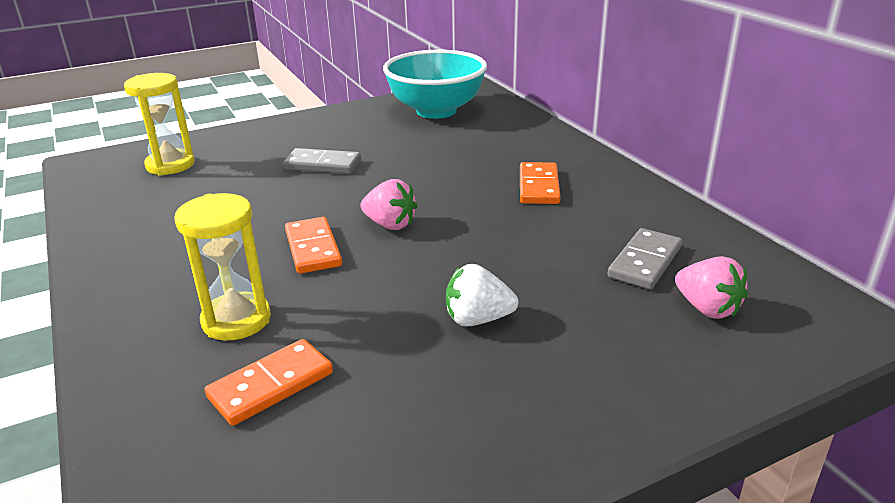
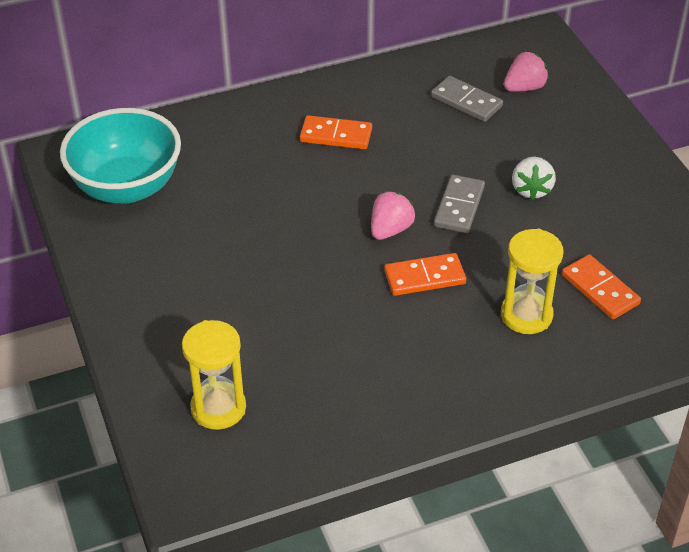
camera: 85 degrees left, 15 degrees up
grey domino [283,148,361,174] -> grey domino moved to [434,175,485,233]

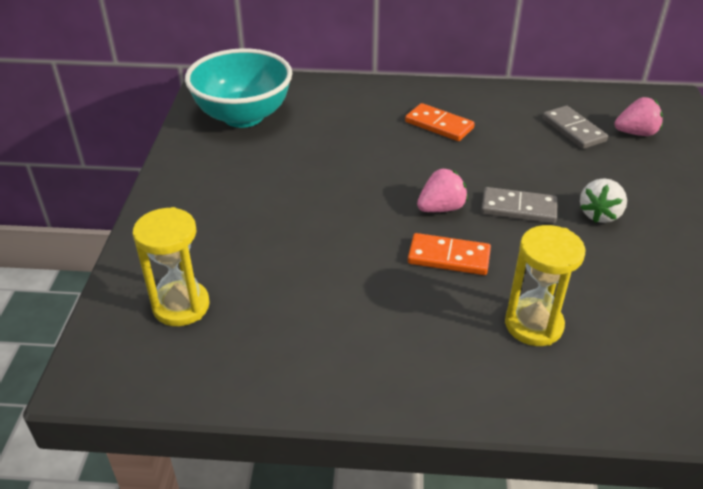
camera: 25 degrees right, 5 degrees down
grey domino [434,175,485,233] -> grey domino turned 60 degrees clockwise [481,187,557,224]
orange domino [562,254,641,319] -> none

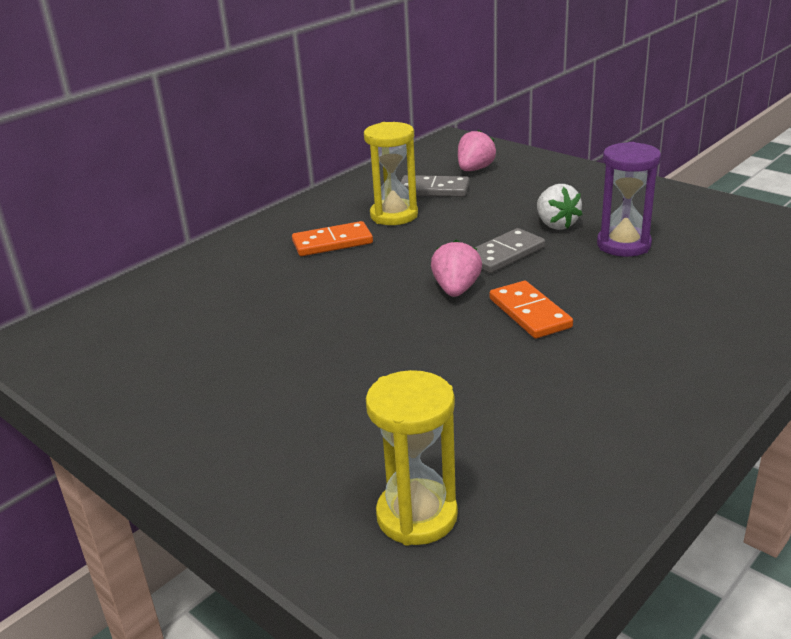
camera: 50 degrees left, 10 degrees down
turquoise bowl [185,48,292,128] -> none
orange domino [408,233,491,275] -> orange domino turned 75 degrees counterclockwise [490,281,573,339]
yellow hourglass [505,225,585,346] -> yellow hourglass moved to [364,122,418,225]
none -> purple hourglass [597,142,661,257]

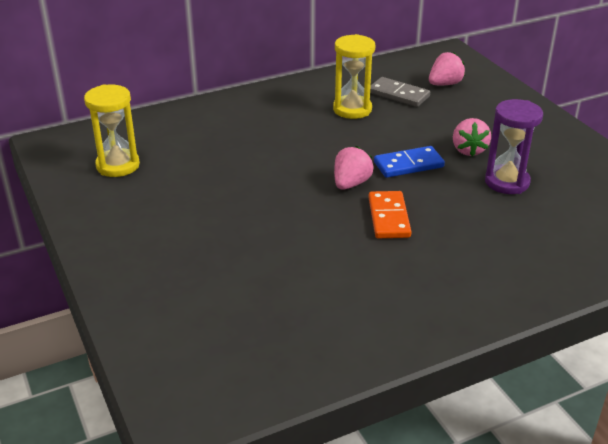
camera: 20 degrees right, 5 degrees up
orange domino [292,221,373,256] -> none
yellow hourglass [366,370,458,546] -> yellow hourglass moved to [84,84,140,177]
grey domino [475,228,545,273] -> blue domino [374,146,445,178]
white strawberry [537,184,583,230] -> pink strawberry [453,118,491,156]

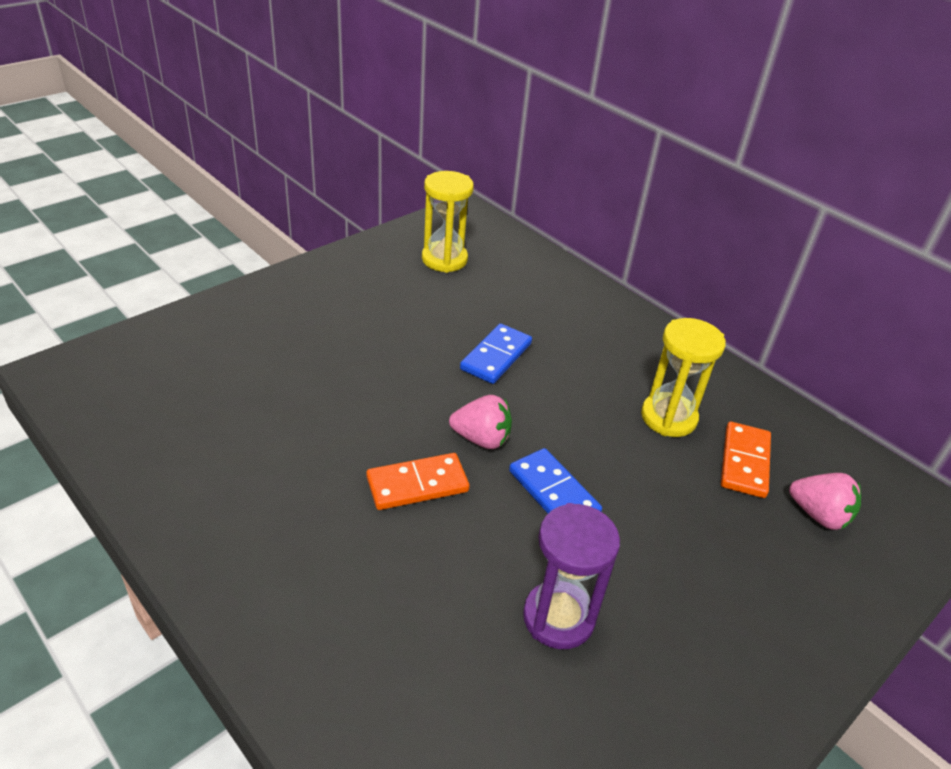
camera: 70 degrees right, 5 degrees up
grey domino [370,77,430,107] -> orange domino [721,422,771,498]
pink strawberry [453,118,491,156] -> none
none -> blue domino [460,324,532,384]

